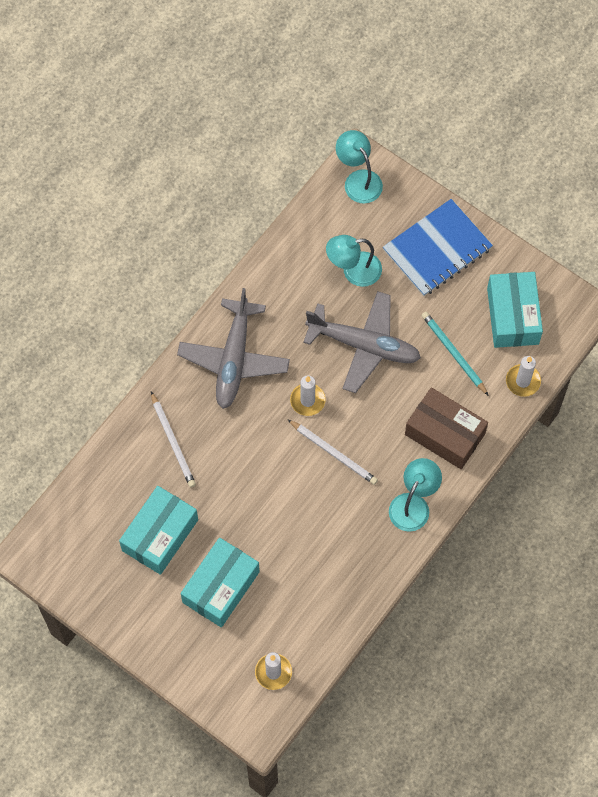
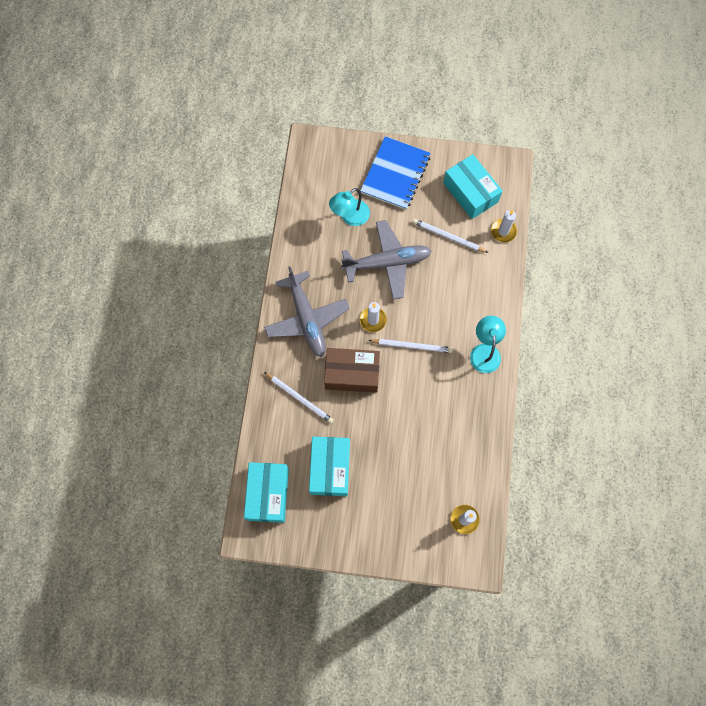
camera: 30 degrees left, 5 degrees up
turquoise box [181,538,260,627] -> turquoise box moved to [244,462,289,523]
turquoise lamp [336,130,383,204] -> none
brown box [405,387,488,469] -> brown box moved to [324,348,380,393]
turquoise pencil [421,312,489,396] -> white pencil [413,219,488,253]

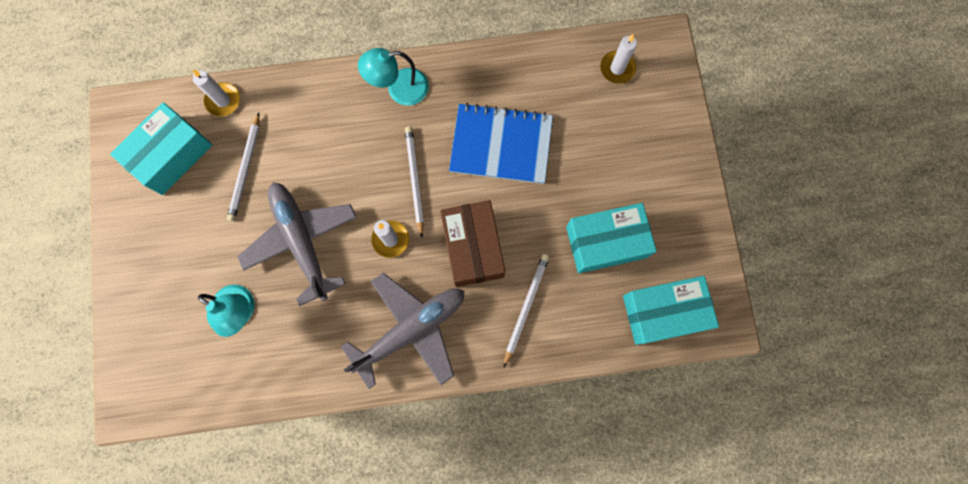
camera: 105 degrees left, 5 degrees up
blue notebook [360,136,431,210] -> blue notebook moved to [449,103,553,184]

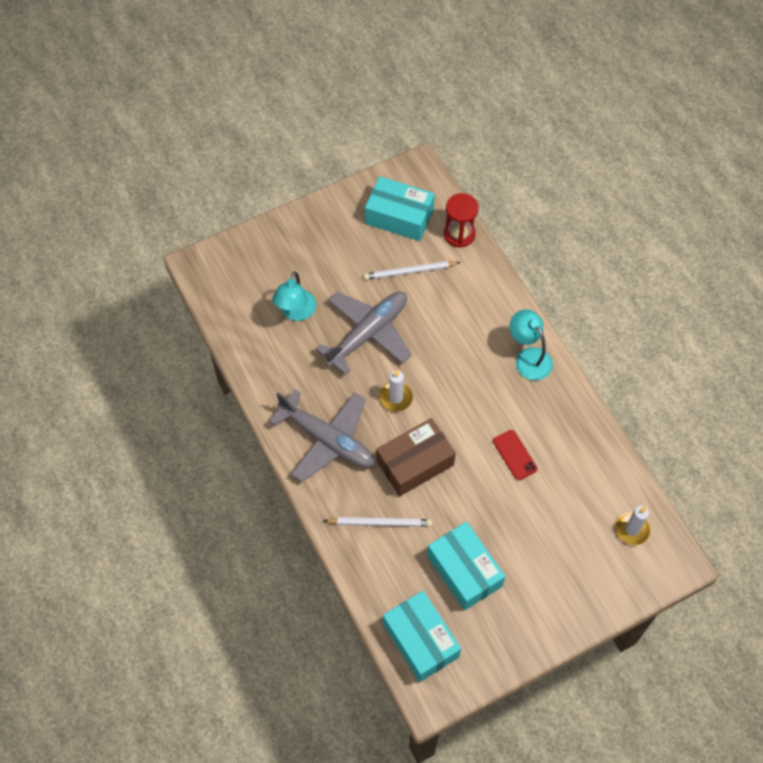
camera: 70 degrees right, 15 degrees down
white candle [192,69,240,116] -> red hourglass [444,193,479,248]
white pencil [405,127,424,238] -> none
blue notebook [449,103,553,184] -> red phone [493,430,537,480]

